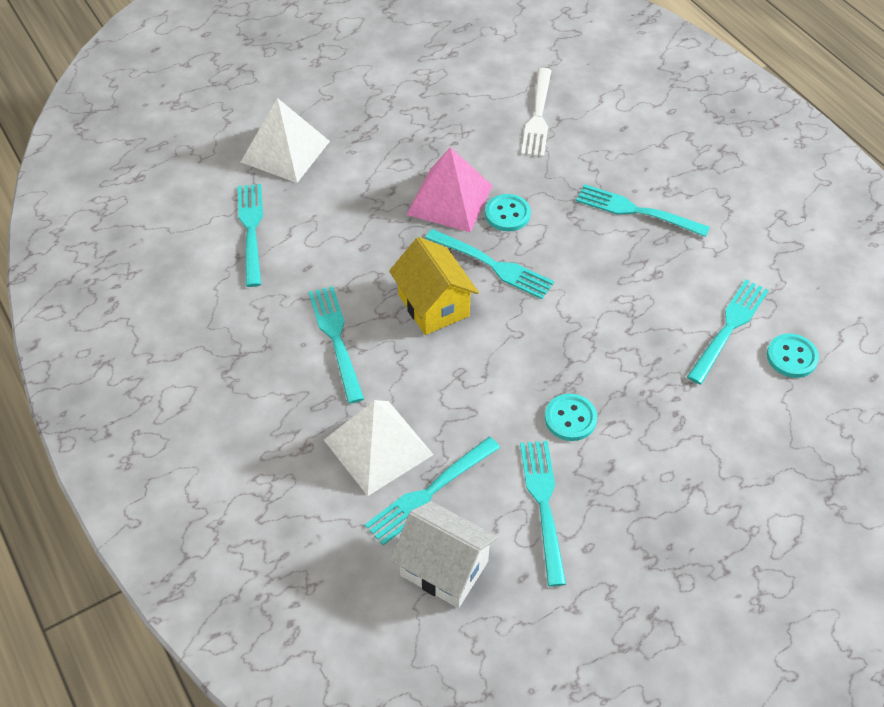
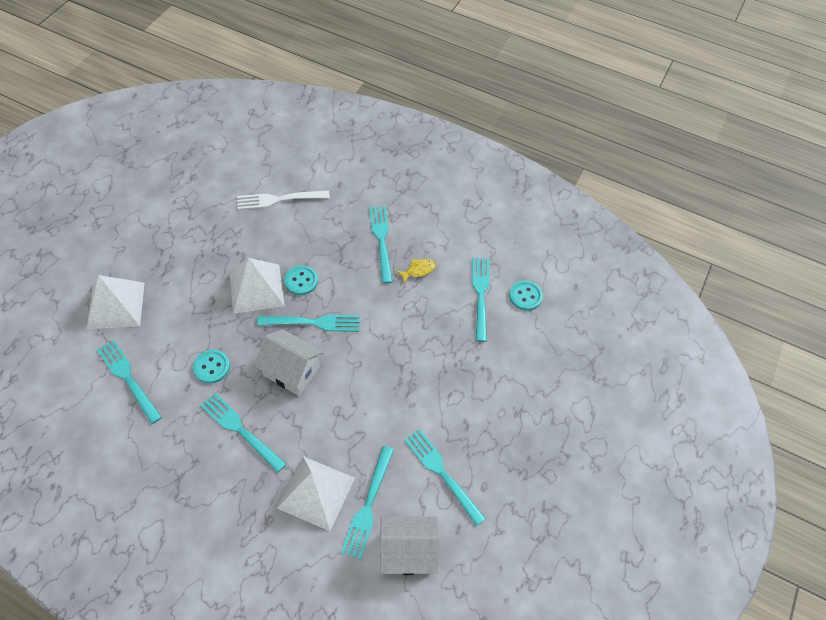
camera: 35 degrees left, 5 degrees up
yellow house [389,237,479,335] -> white house [254,329,323,396]
pink pyramid [406,147,493,233] -> white pyramid [229,258,285,314]
white fork [521,68,552,157] -> white fork turned 105 degrees clockwise [237,190,330,210]
turquoise button [545,394,597,441] -> turquoise button moved to [193,349,230,384]
turquoise fork [576,184,710,237] -> turquoise fork turned 90 degrees clockwise [369,206,393,284]
none -> yellow fish [396,259,436,283]

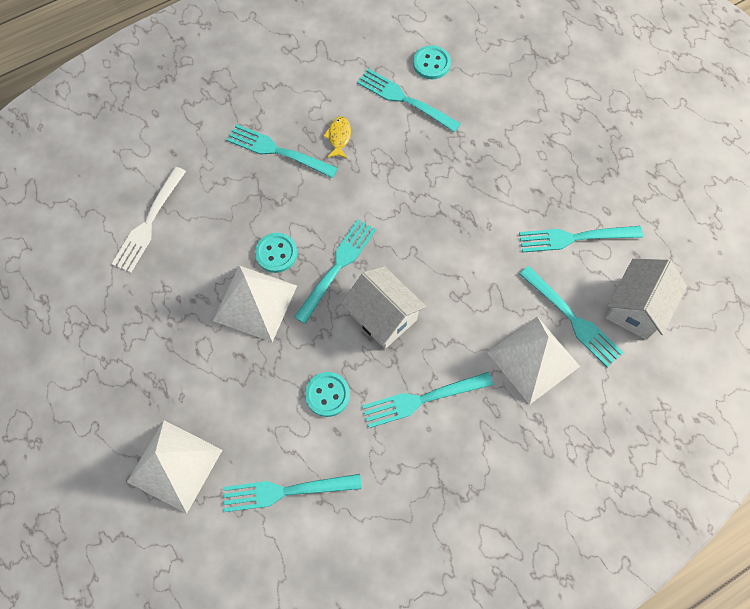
camera: 55 degrees left, 10 degrees up
white house [254,329,323,396] -> white house turned 75 degrees clockwise [341,266,426,349]

